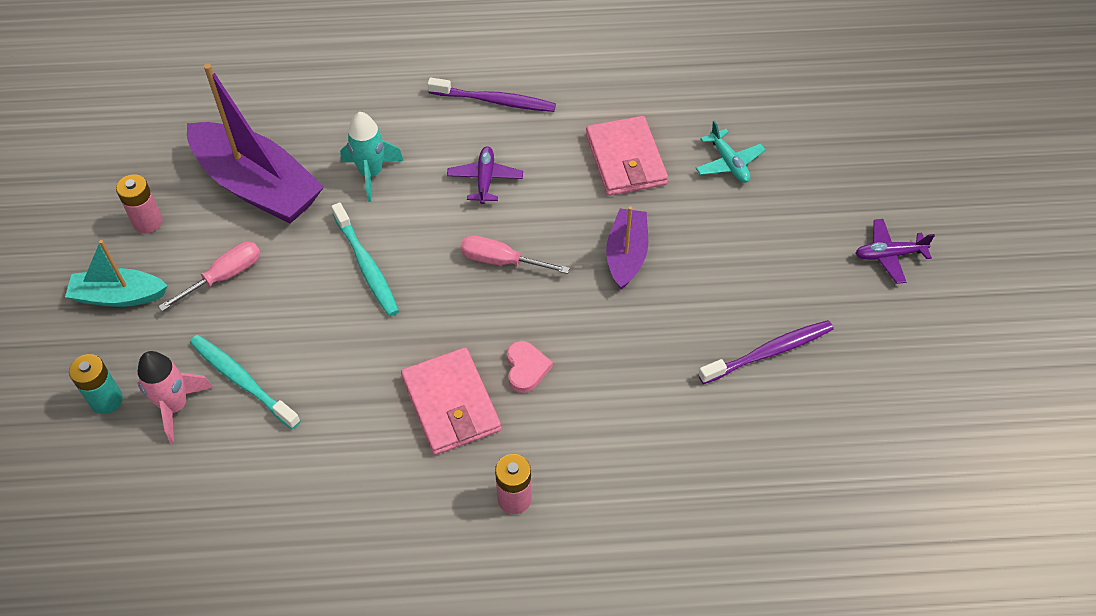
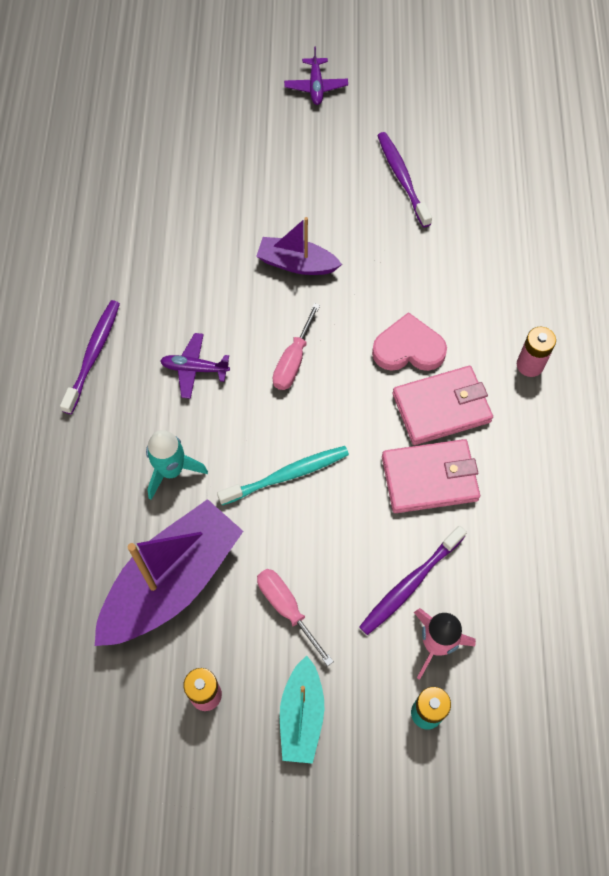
camera: 85 degrees left, 10 degrees up
turquoise toothbrush [190,335,300,429] -> purple toothbrush [359,526,467,635]
pink heart [507,341,553,393] -> pink heart [372,312,447,371], size x1.55
pink wallet [586,116,668,196] -> pink wallet moved to [382,439,480,513]
turquoise plane [696,120,765,183] -> none

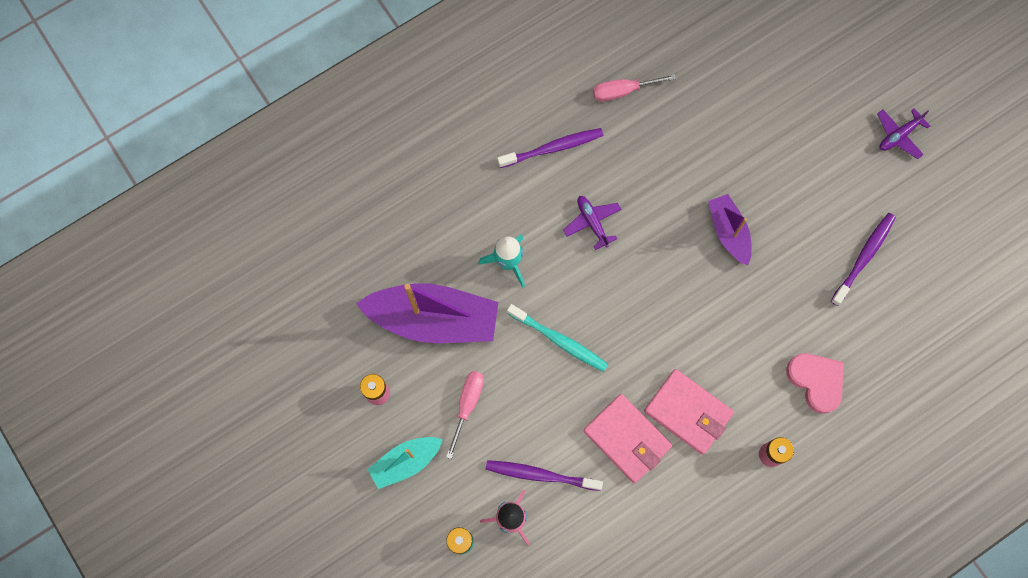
camera: 55 degrees right, 10 degrees up
pink screwdriver [273,303,320,390] -> pink screwdriver moved to [593,74,676,102]
pink heart [372,312,447,371] -> pink heart moved to [786,353,844,414]

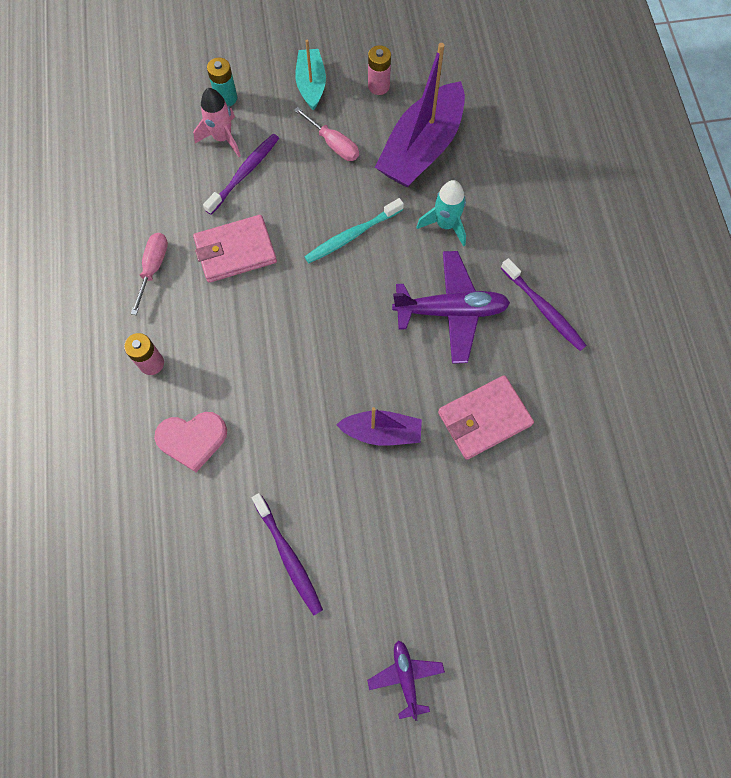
camera: 115 degrees right, 5 degrees down
purple toothbrush [497,128,603,168] -> purple toothbrush turned 45 degrees counterclockwise [501,258,587,351]
purple plane [563,196,622,250] -> purple plane [392,251,510,364], size x1.85
pink screwdriver [593,74,676,102] -> pink screwdriver moved to [131,233,168,315]
pink wallet [644,369,734,455] -> pink wallet moved to [438,375,534,460]

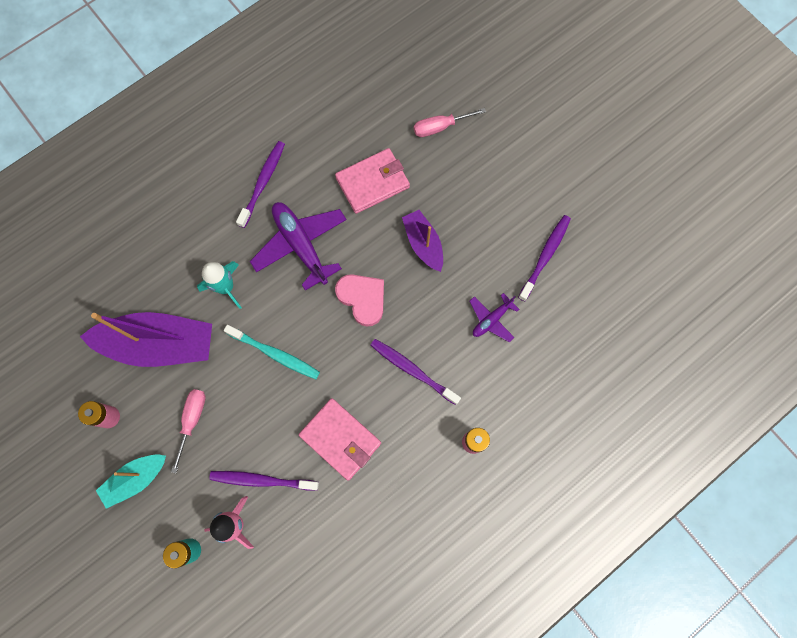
camera: 120 degrees left, 5 degrees up
pink screwdriver [131,233,168,315] -> pink screwdriver moved to [414,108,486,137]
pink heart [154,412,227,472] -> pink heart moved to [335,274,384,327]
purple plane [367,640,445,721] -> purple plane moved to [469,293,519,342]
pink wallet [438,375,534,460] -> pink wallet turned 60 degrees counterclockwise [335,148,410,214]
none -> purple toothbrush [370,339,461,405]

